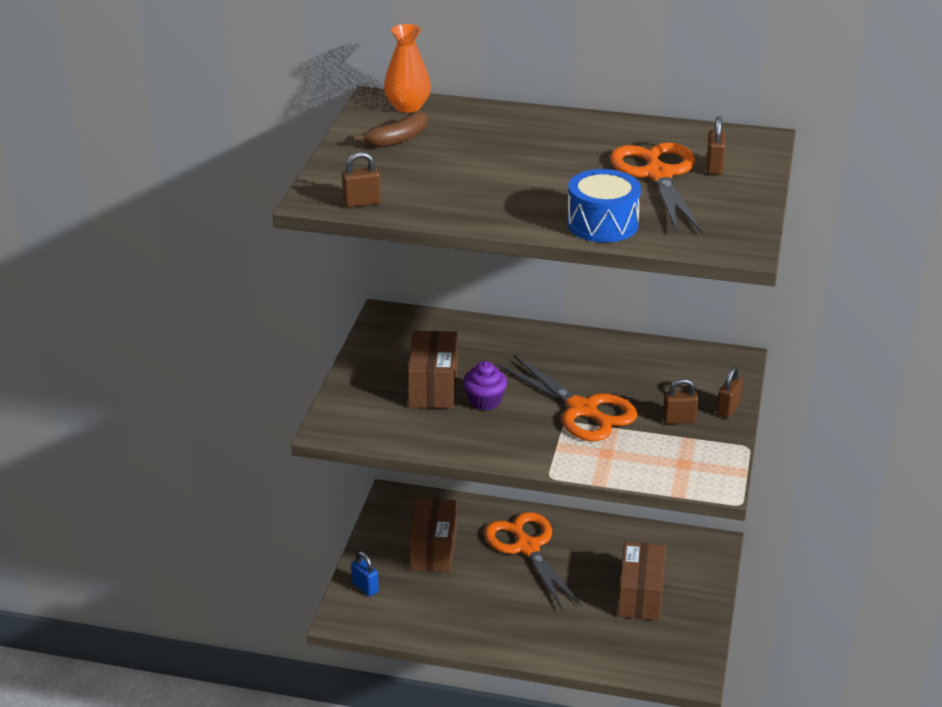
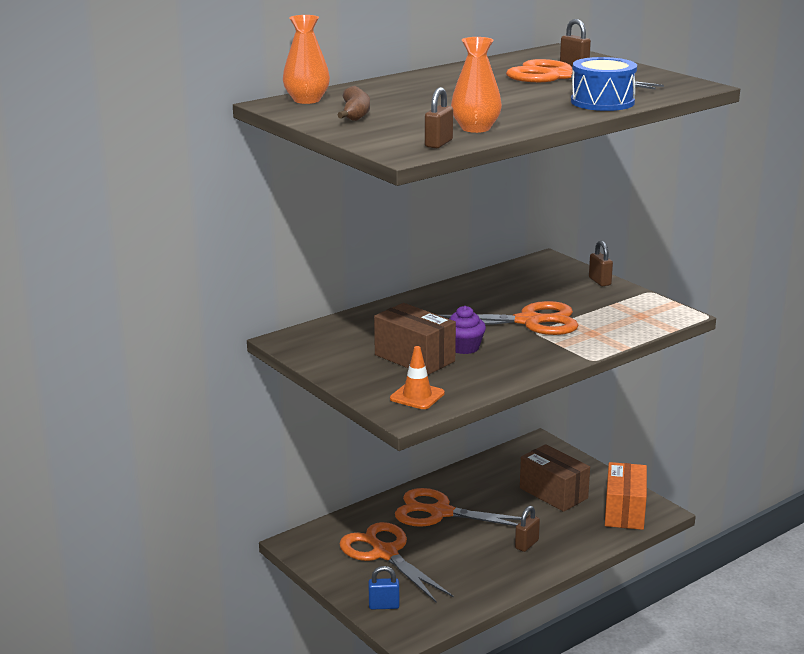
camera: 50 degrees left, 10 degrees down
brown box [409,498,457,573] -> orange scissors [339,522,453,603]
brown padlock [663,378,699,424] -> brown padlock moved to [515,506,540,552]
none -> orange traffic cone [390,346,445,409]
none -> orange vase [451,37,502,133]
none -> orange box [605,462,647,530]

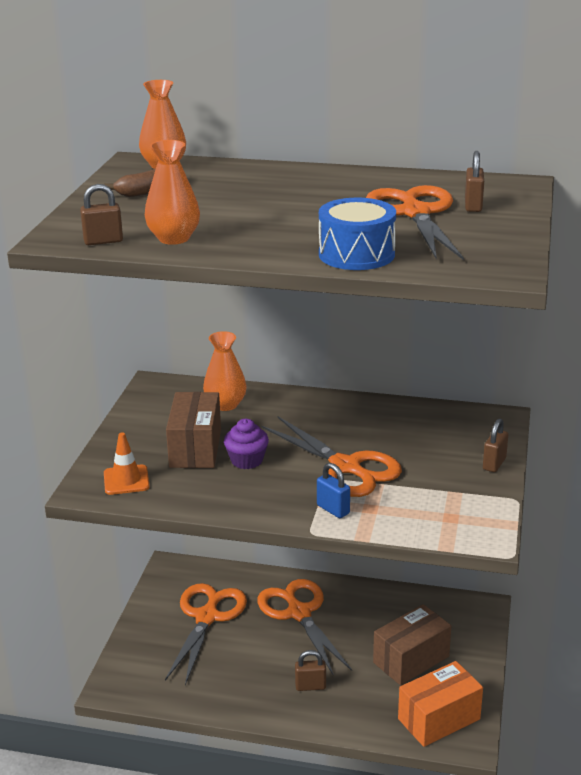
camera: 50 degrees right, 5 degrees up
blue padlock [368,566,400,609] -> blue padlock moved to [317,463,350,518]
brown box [520,444,590,512] -> brown box turned 45 degrees clockwise [373,604,451,685]
none -> orange vase [203,331,247,411]

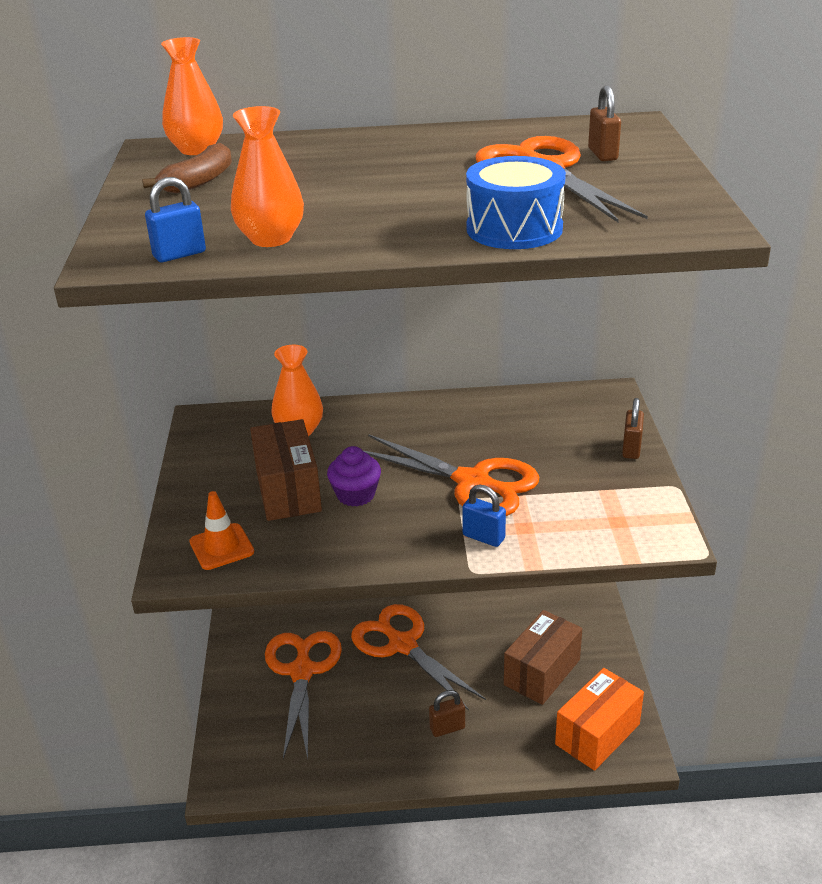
camera: 15 degrees left, 5 degrees up
brown padlock [80,184,123,245] -> blue padlock [145,177,206,262]

